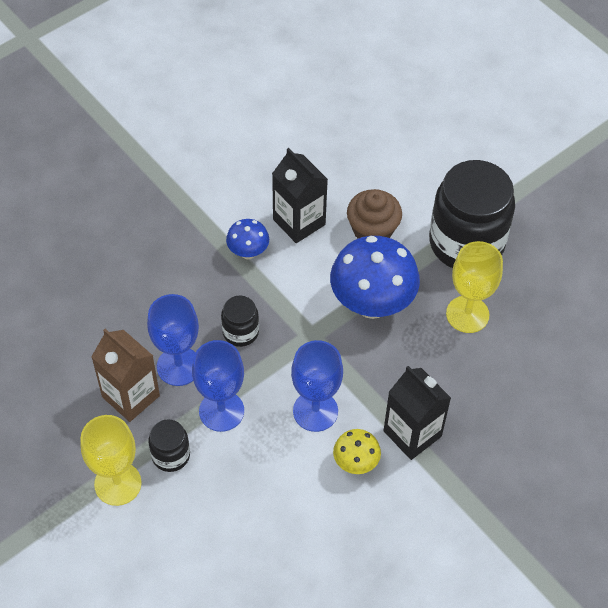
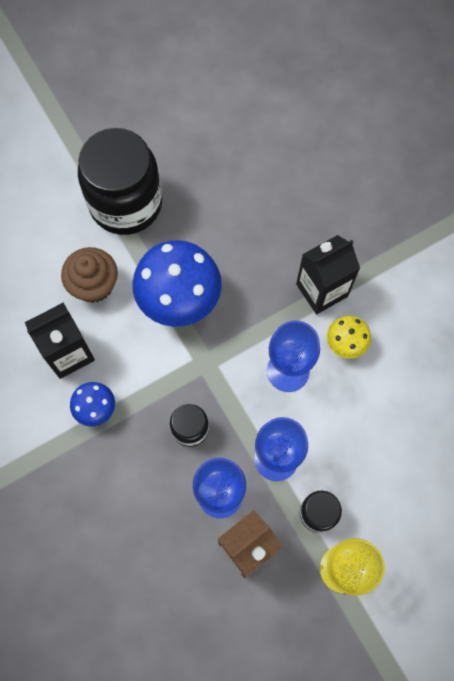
camera: 80 degrees left, 15 degrees up
yellow goblet [446,241,503,333] -> none

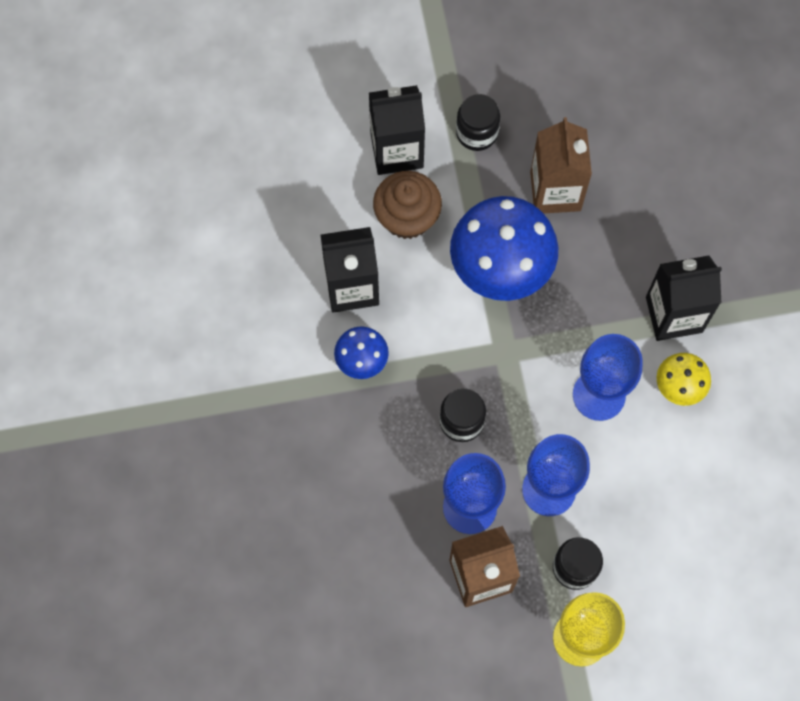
camera: 20 degrees right, 0 degrees up
black jar [78,128,162,235] -> black jar [456,94,500,151], size x0.46
none -> black carton [369,85,425,175]
none -> brown carton [530,117,592,213]

